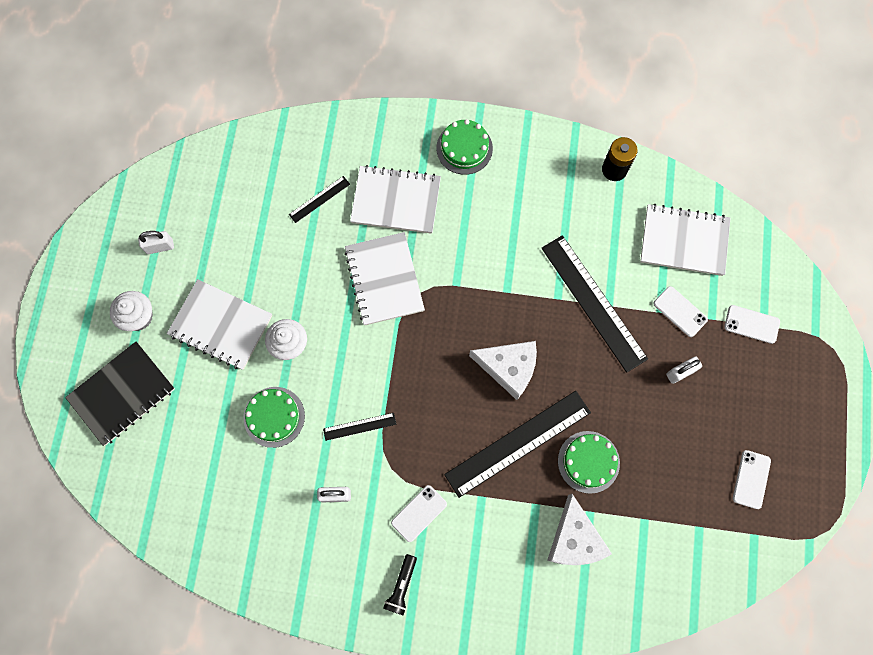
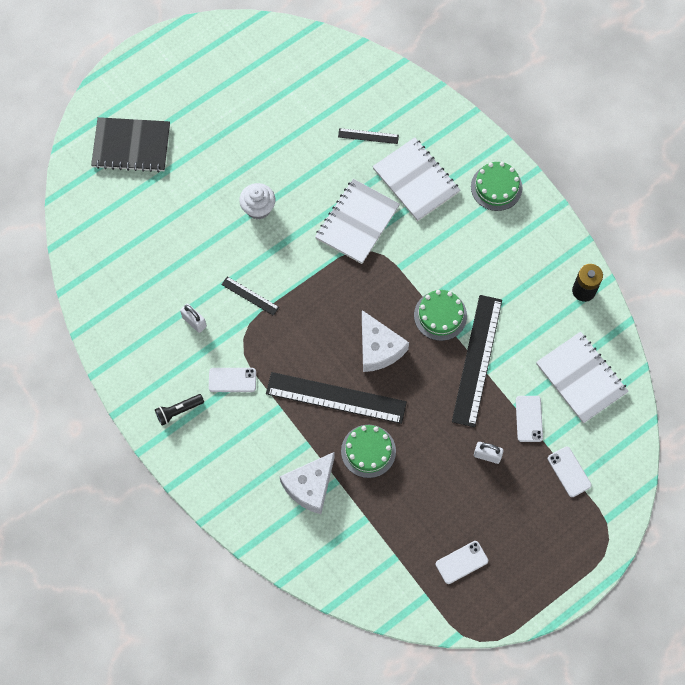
camera: 45 degrees right, 5 degrees down
white cupcake [110,291,153,331] -> none
white padlock [138,231,174,254] -> none
white notebook [167,279,272,370] -> none
green cake [243,387,305,448] -> green cake moved to [414,290,467,341]

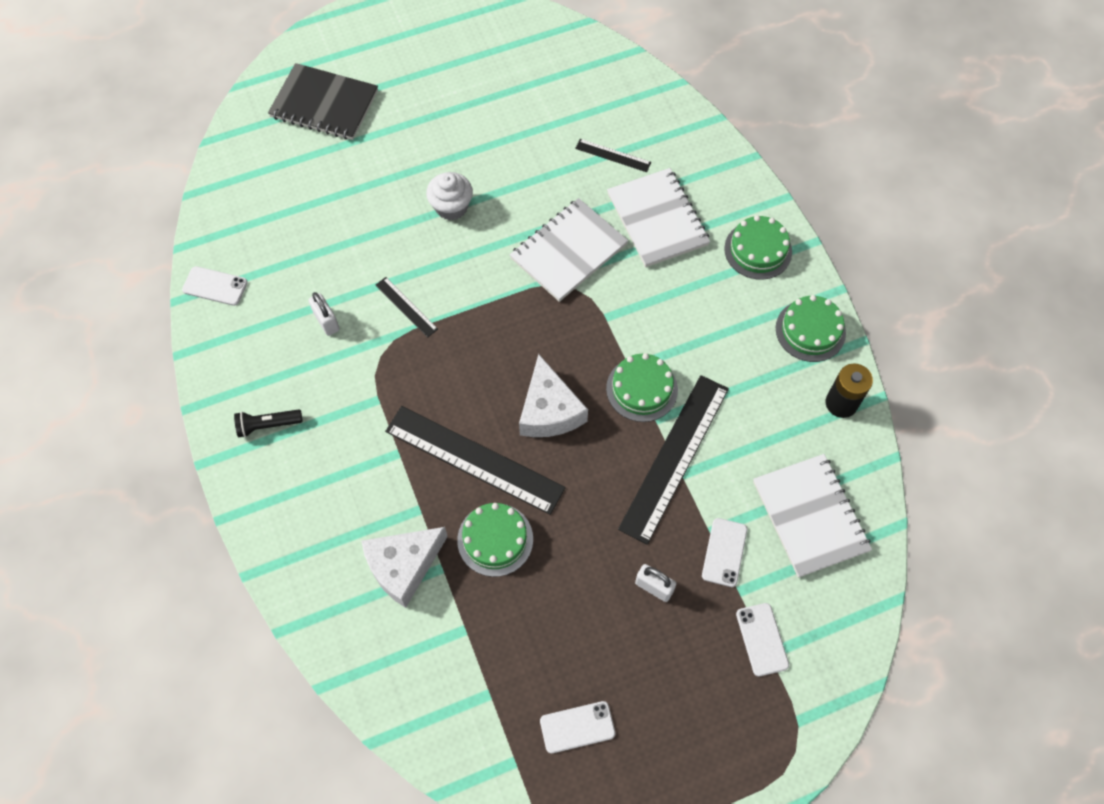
camera: 15 degrees right, 5 degrees down
white phone [209,368,256,392] -> white phone moved to [182,266,248,306]
none -> green cake [776,295,846,362]

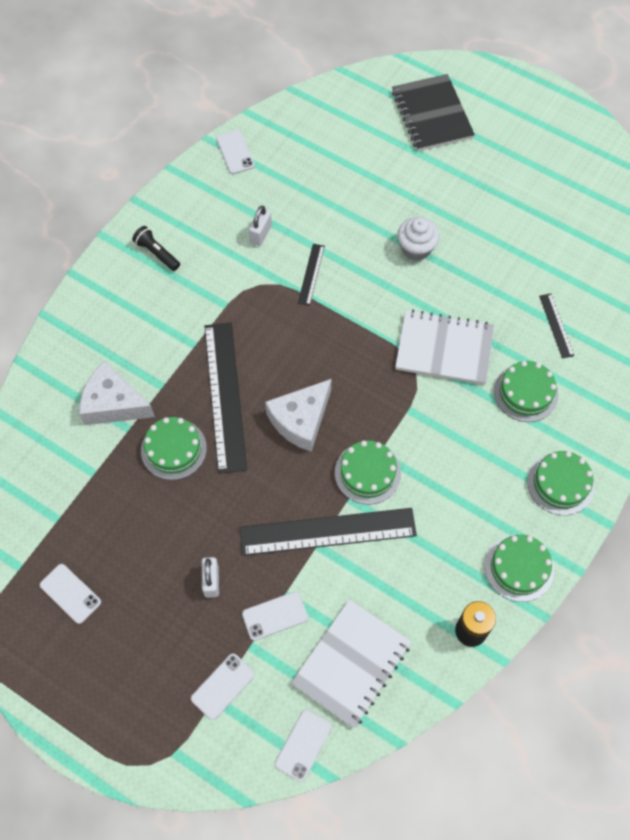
camera: 55 degrees right, 0 degrees up
white notebook [607,168,710,267] -> green cake [494,361,558,422]
none -> white phone [275,709,332,782]

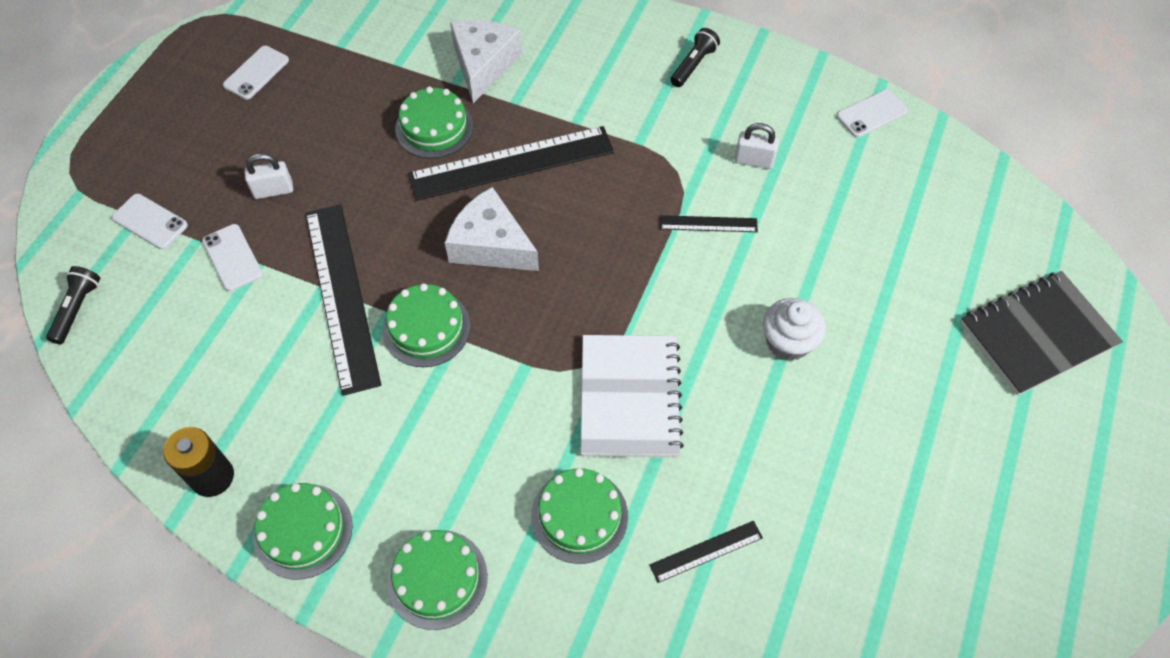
camera: 80 degrees right, 5 degrees down
white phone [275,709,332,782] -> black flashlight [46,266,100,344]
white notebook [291,599,412,728] -> none

